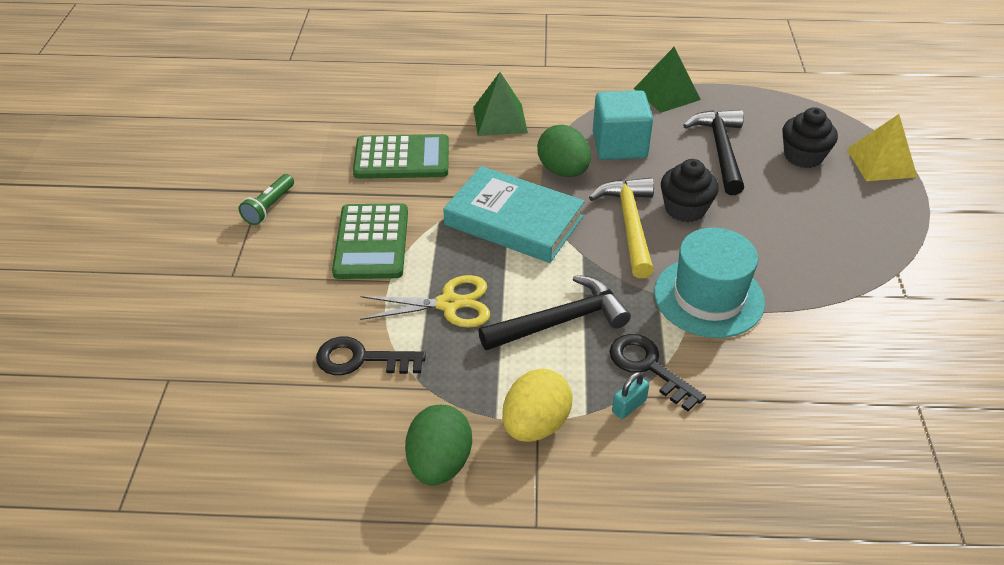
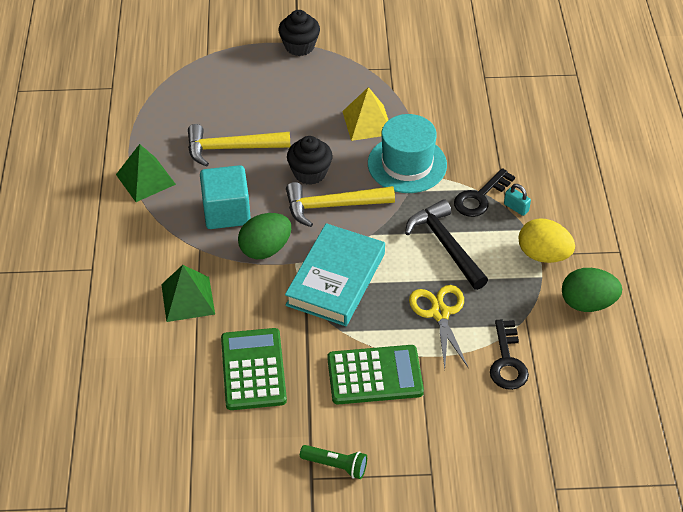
camera: 95 degrees left, 5 degrees up
black hammer [683,110,744,195] -> yellow hammer [188,124,291,167]
black cupcake [783,107,838,168] -> black cupcake moved to [278,10,320,56]
yellow pyramid [846,114,917,181] -> yellow pyramid moved to [342,87,388,141]

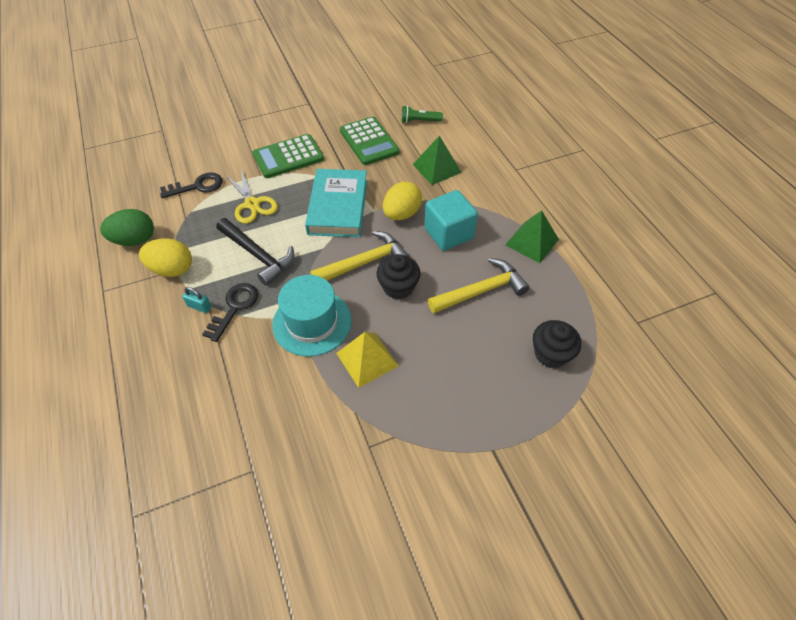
camera: 160 degrees right, 5 degrees up
green egg [238,213,291,259] -> yellow egg [383,182,422,220]
black cupcake [278,10,320,56] -> black cupcake moved to [533,320,581,368]
green flashlight [300,445,367,479] -> green flashlight moved to [402,106,443,123]
black key [490,320,529,390] -> black key turned 90 degrees clockwise [160,172,223,198]

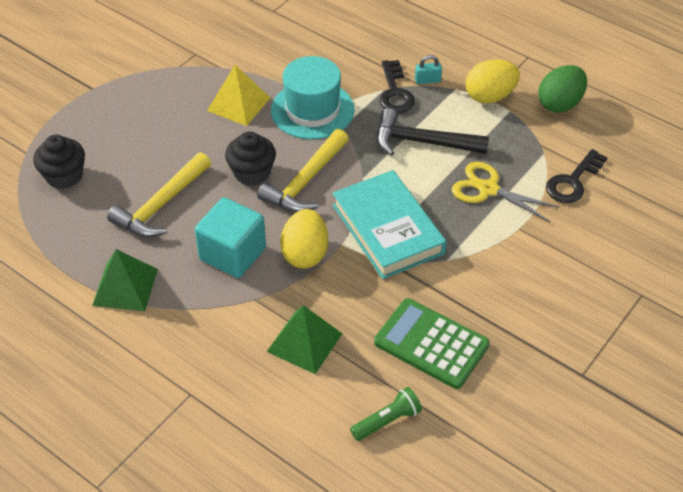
camera: 150 degrees right, 5 degrees down
green calculator [253,134,324,178] -> none

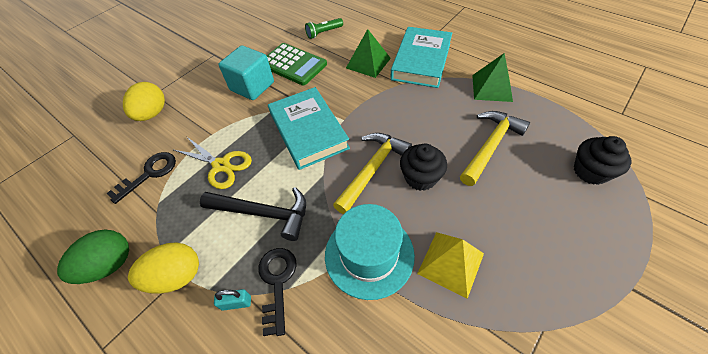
camera: 175 degrees left, 5 degrees up
turquoise cube [195,197,266,278] -> turquoise cube moved to [219,45,274,100]
yellow egg [280,209,328,268] -> yellow egg moved to [123,82,165,121]
none -> turquoise book [390,27,452,88]

